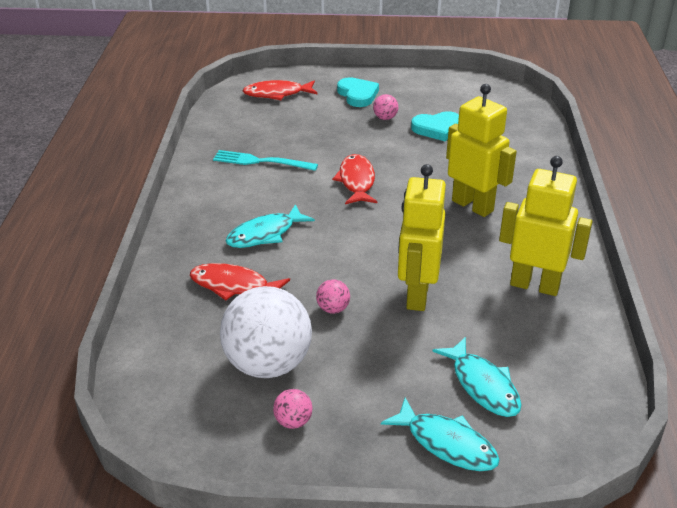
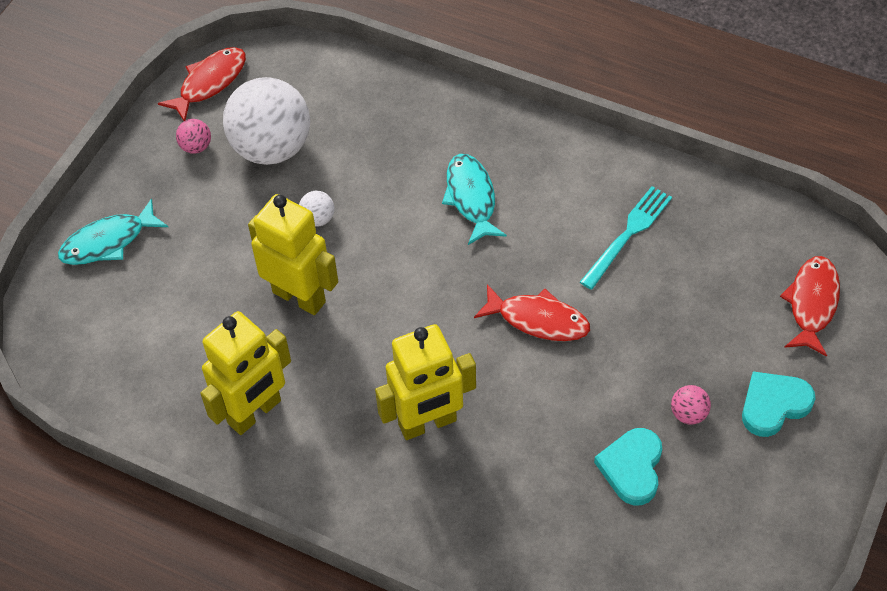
camera: 115 degrees right, 20 degrees up
red fish [190,263,290,301] -> red fish moved to [158,47,246,121]
pink ball [316,279,350,314] -> white ball [299,191,335,227]
turquoise heart [337,77,379,107] -> turquoise heart turned 150 degrees clockwise [742,372,815,437]
turquoise fish [432,337,522,417] -> none

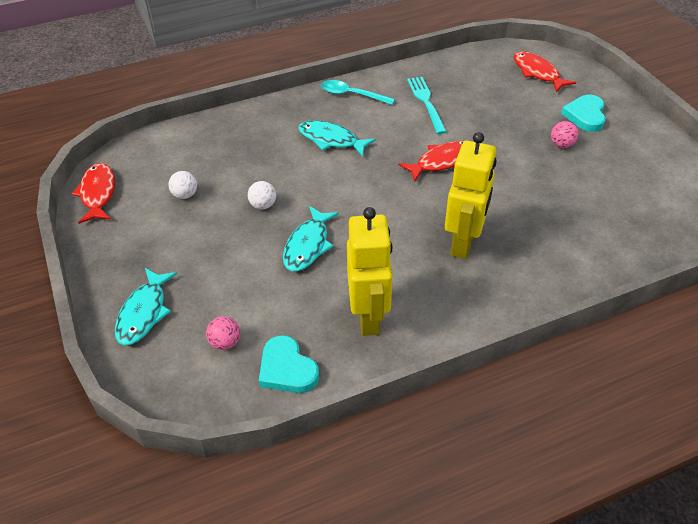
camera: 50 degrees left, 10 degrees down
pink ball [176,119,211,154] -> pink ball moved to [206,316,240,350]
white ball [223,77,310,165] -> white ball [168,171,197,199], size x0.41
yellow robot [248,194,338,315] -> turquoise fish [283,206,339,271]
turquoise heart [594,428,662,505] -> turquoise heart moved to [259,335,319,393]
none -> turquoise spoon [321,80,395,105]

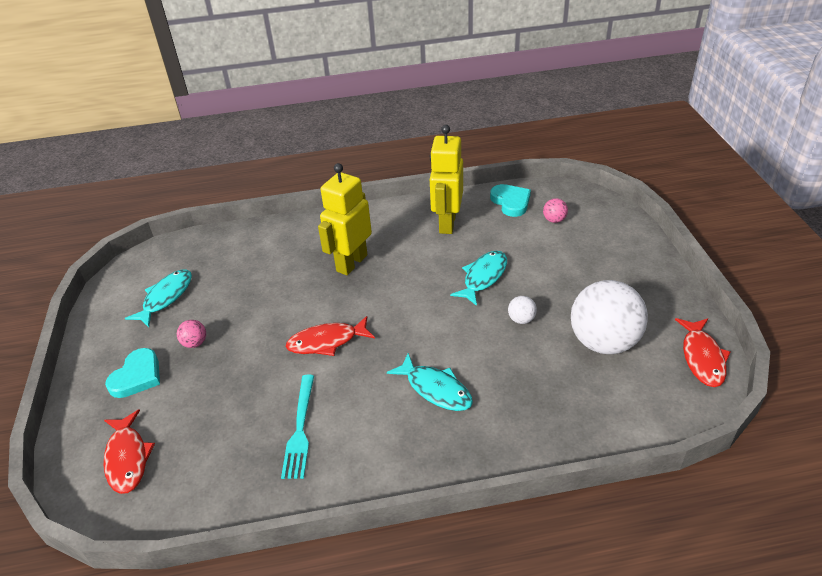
camera: 165 degrees left, 5 degrees down
turquoise fish [115,268,177,345] -> turquoise fish moved to [125,269,192,327]
white ball [168,171,197,199] -> white ball [571,280,648,354], size x2.46
turquoise spoon [321,80,395,105] -> none

